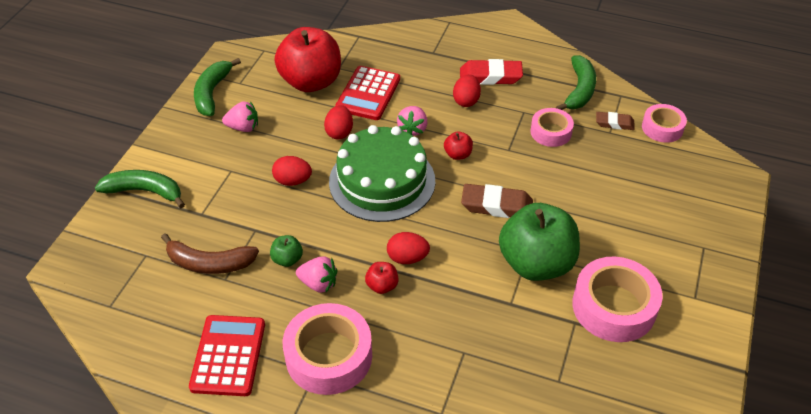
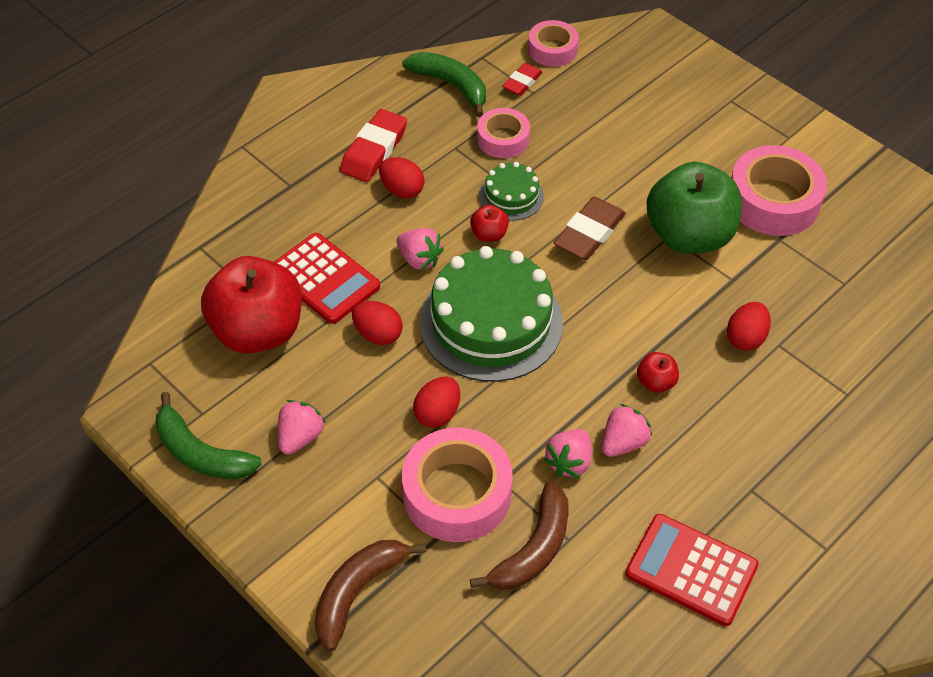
camera: 65 degrees left, 5 degrees up
green banana [95,170,185,208] -> brown banana [314,540,426,651]
green apple [270,235,303,267] -> pink strawberry [544,429,592,478]
pink tape [283,303,372,395] -> pink tape moved to [402,427,513,542]
red egg [387,232,430,264] -> red egg moved to [727,302,771,351]
brown eraser [596,112,635,130] -> red eraser [502,63,543,96]
none -> green cake [479,162,544,221]

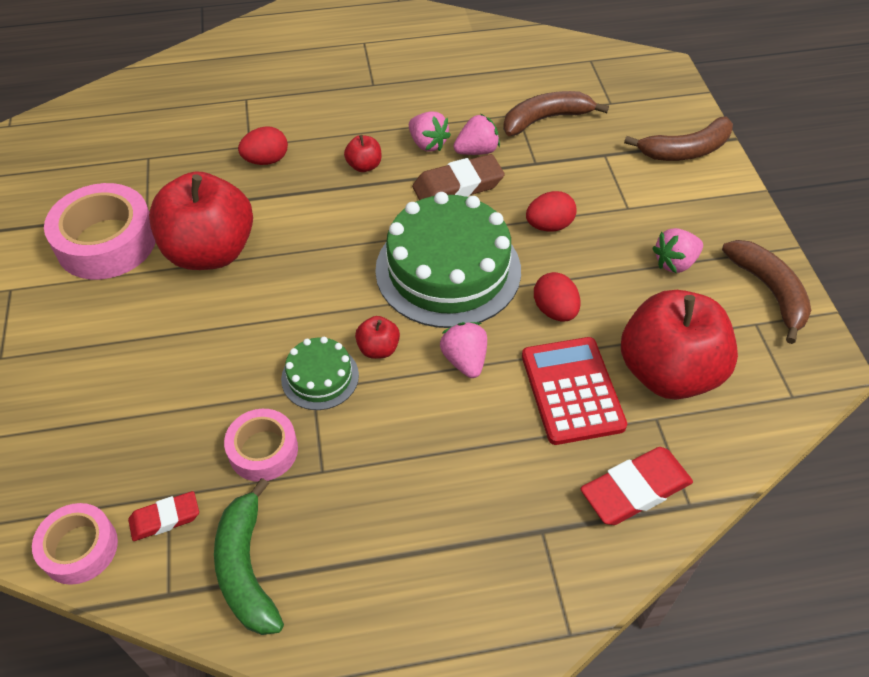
camera: 145 degrees left, 0 degrees up
green banana [155,392,262,479] -> brown banana [722,240,811,344]
red eraser [340,109,407,182] -> red eraser moved to [580,447,693,525]
red egg [379,157,425,198] -> none
pink tape [402,427,513,542] -> none
brown eraser [554,197,626,260] -> brown eraser moved to [412,154,505,200]
pink strawberry [602,404,652,457] -> pink strawberry turned 120 degrees counterclockwise [409,112,451,151]
red calculator [625,514,759,626] -> none
green apple [647,162,742,254] -> red apple [149,172,253,270]

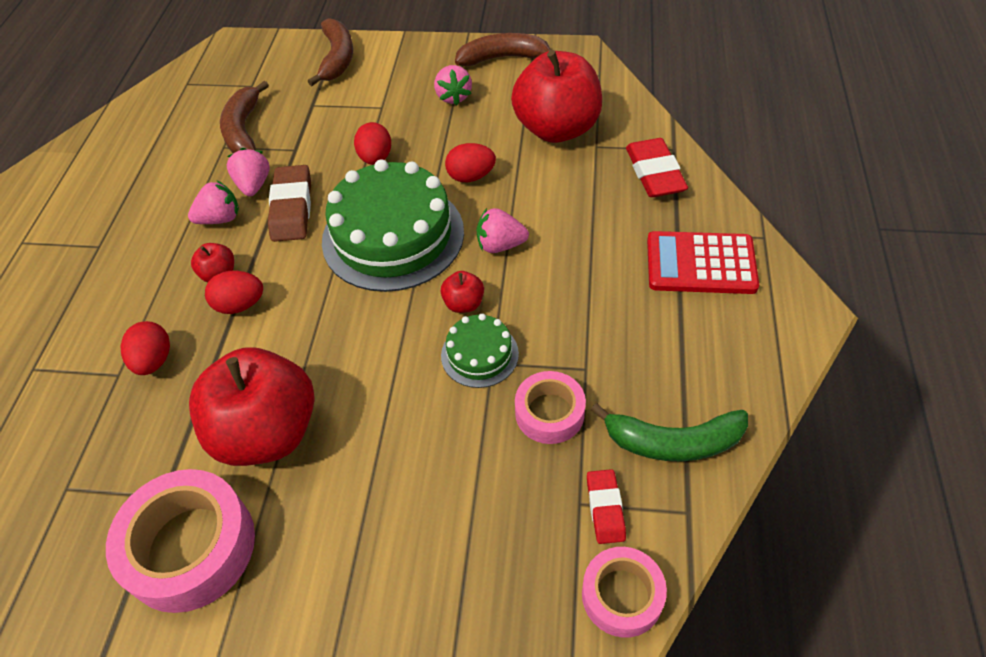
camera: 70 degrees left, 0 degrees up
red calculator [522,337,627,445] -> red calculator moved to [647,231,759,294]
none -> red egg [205,271,263,314]

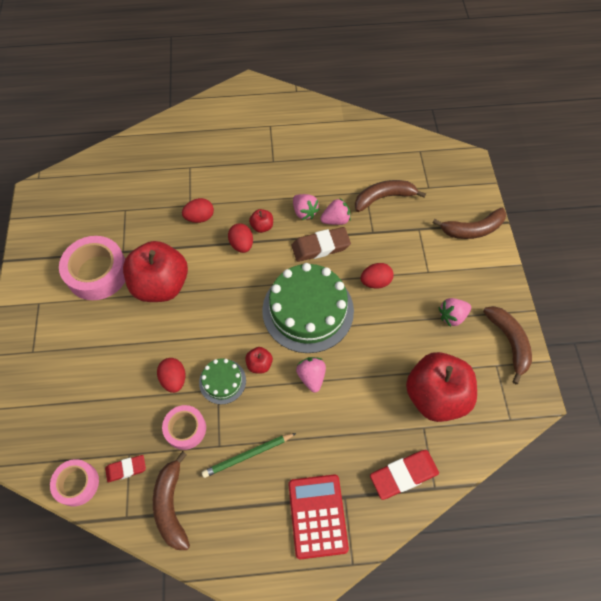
camera: 75 degrees right, 10 degrees up
red egg [445,143,496,182] -> red egg moved to [157,358,185,393]
green banana [591,403,748,462] -> brown banana [153,451,190,550]
none -> green pencil [202,433,296,478]

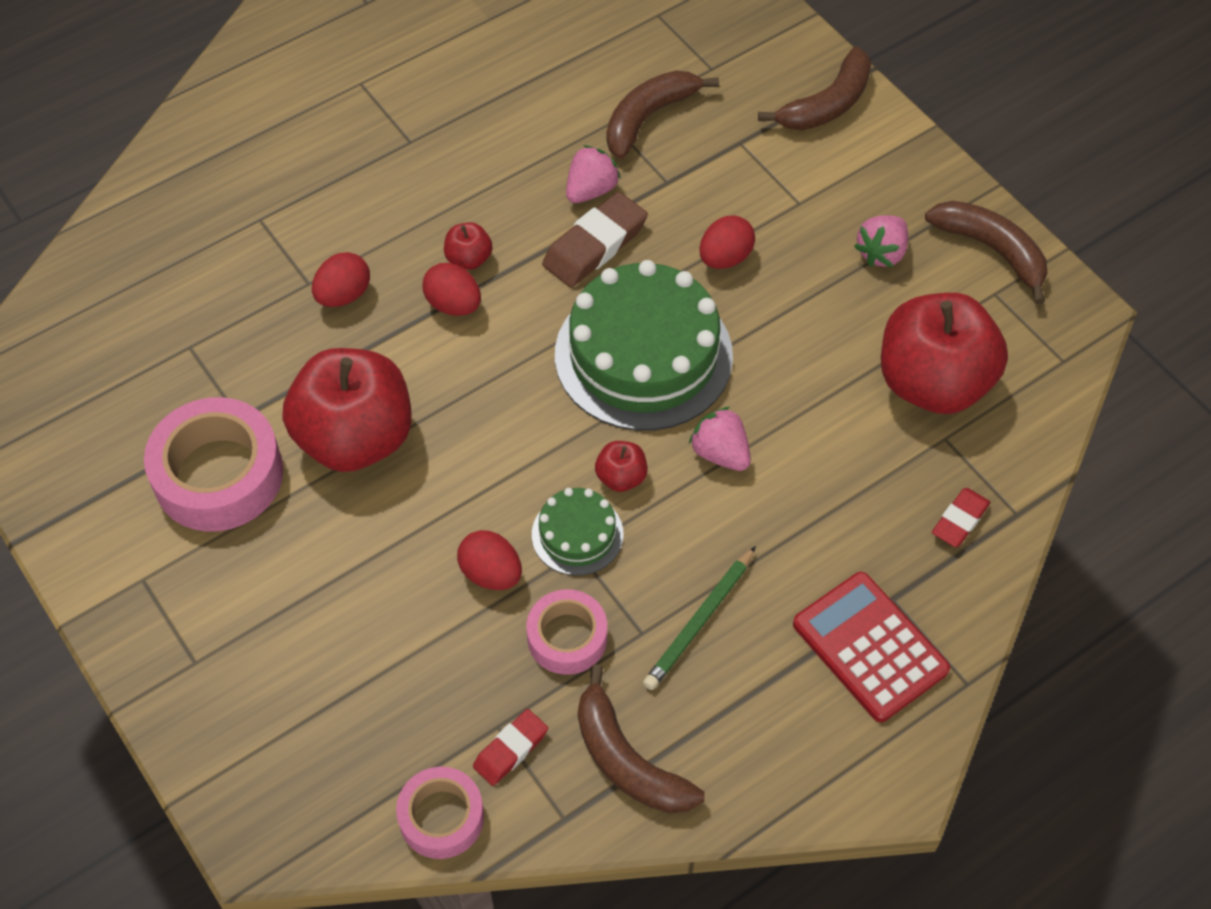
camera: 30 degrees left, 5 degrees down
pink strawberry [293,194,319,220] -> none
red eraser [370,450,439,500] -> red eraser [932,488,990,547], size x0.60

